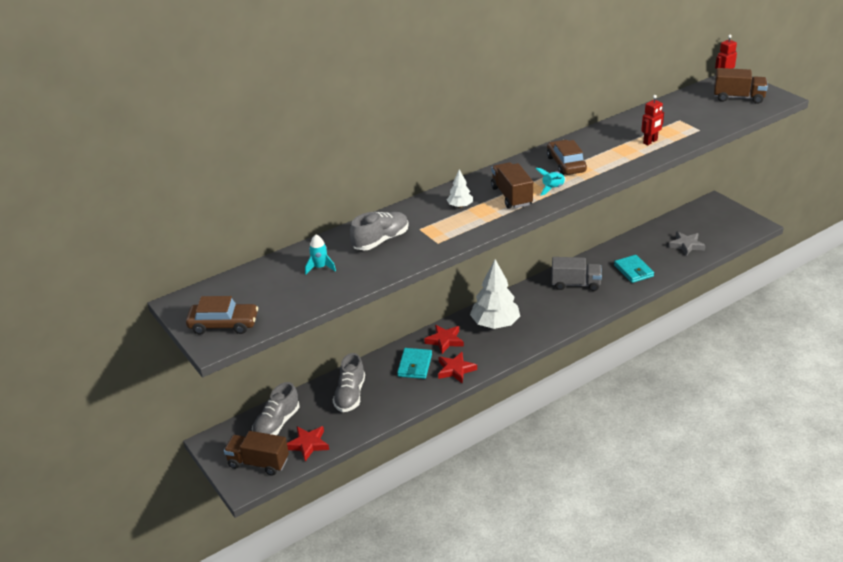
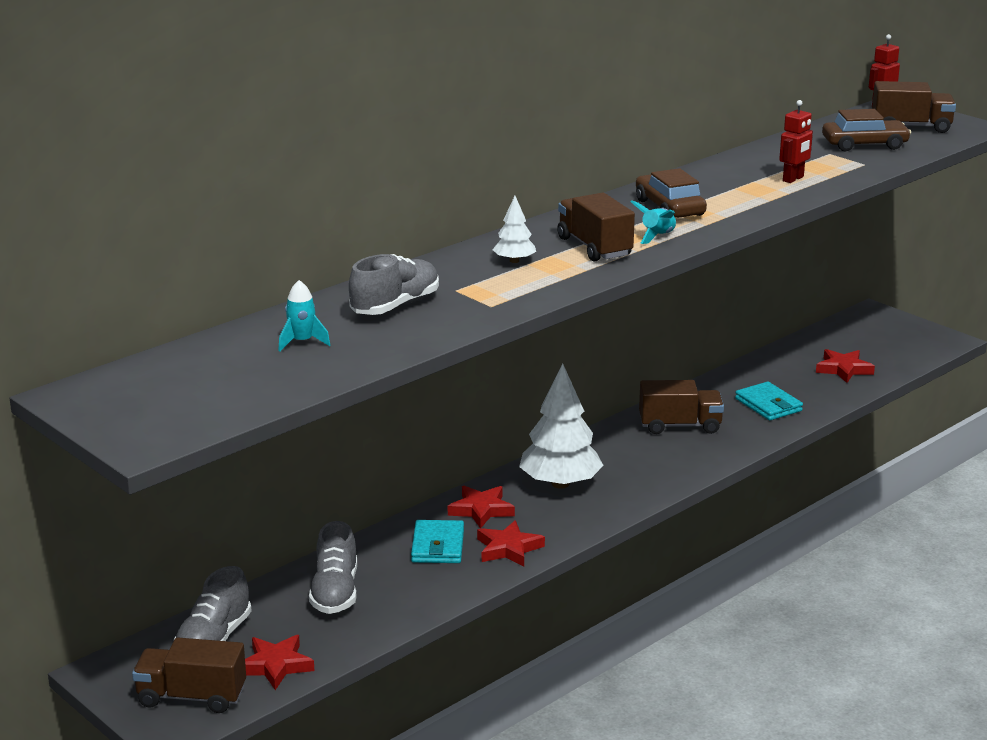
camera: 10 degrees left, 10 degrees down
brown car [186,296,258,335] -> brown car moved to [822,109,911,151]
grey truck [551,257,602,291] -> brown truck [639,380,724,434]
grey star [668,231,706,256] -> red star [816,349,875,383]

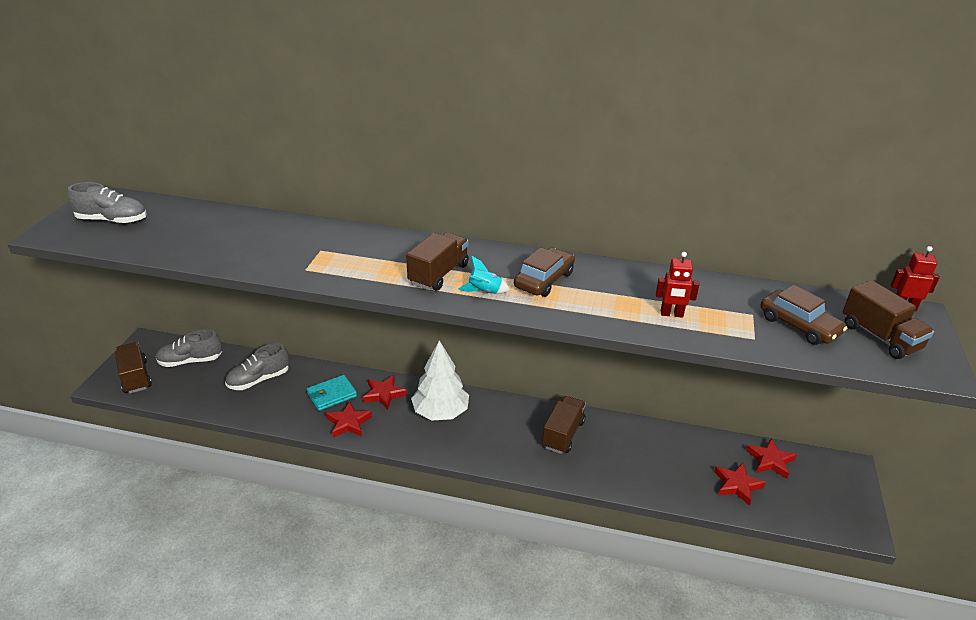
camera: 55 degrees right, 10 degrees up
red star [245,635,315,690] -> red star moved to [746,438,796,479]
turquoise rocket [278,280,330,352] -> none
grey shoe [349,254,439,315] -> grey shoe moved to [67,182,147,224]
white tree [493,196,536,263] -> none
brown truck [639,380,724,434] -> brown truck turned 120 degrees counterclockwise [542,396,586,454]
turquoise wallet [735,382,803,420] -> none

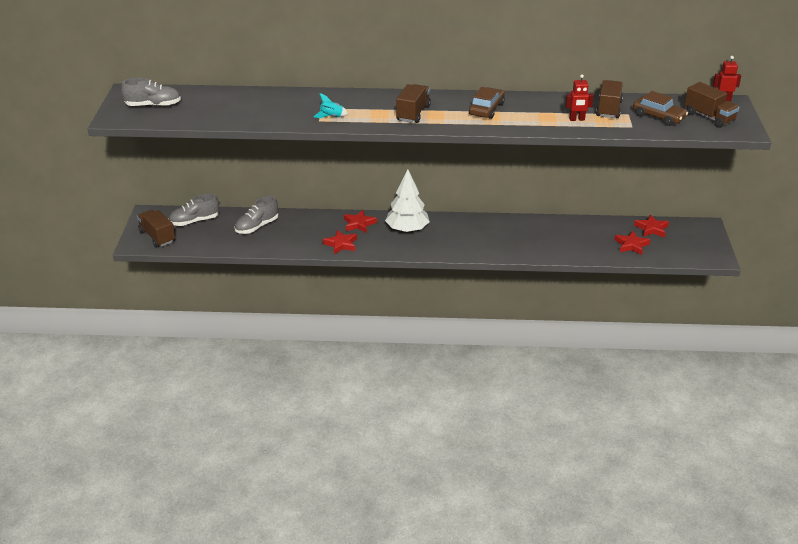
camera: 10 degrees left, 0 degrees up
turquoise wallet [307,375,357,411] -> none
turquoise rocket [458,256,510,294] -> turquoise rocket moved to [313,93,348,118]
brown truck [542,396,586,454] -> brown truck moved to [596,80,623,118]

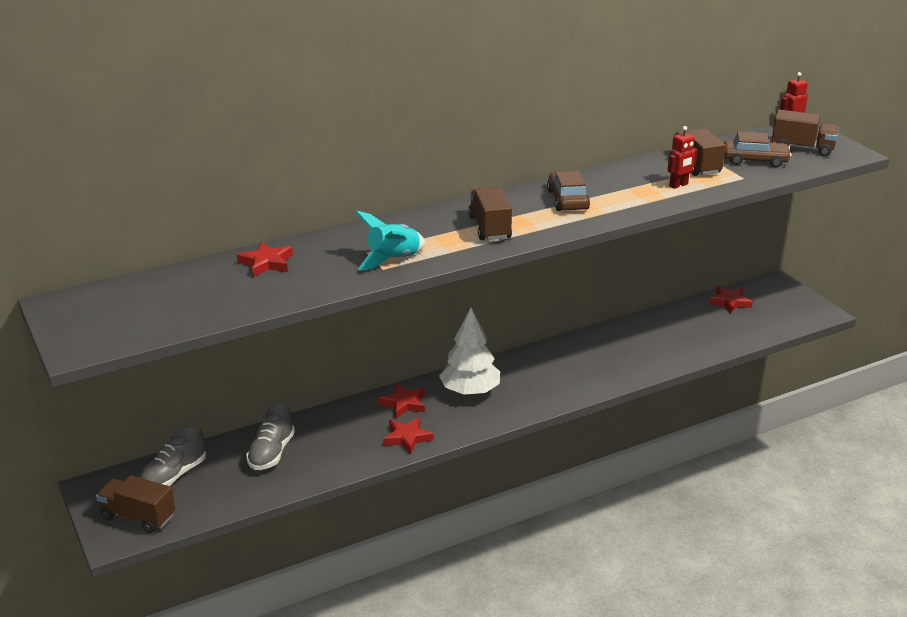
camera: 30 degrees left, 5 degrees down
grey shoe [121,78,181,107] -> none
turquoise rocket [313,93,348,118] -> turquoise rocket [355,211,425,270], size x1.62
red star [614,231,650,255] -> red star moved to [237,242,293,277]

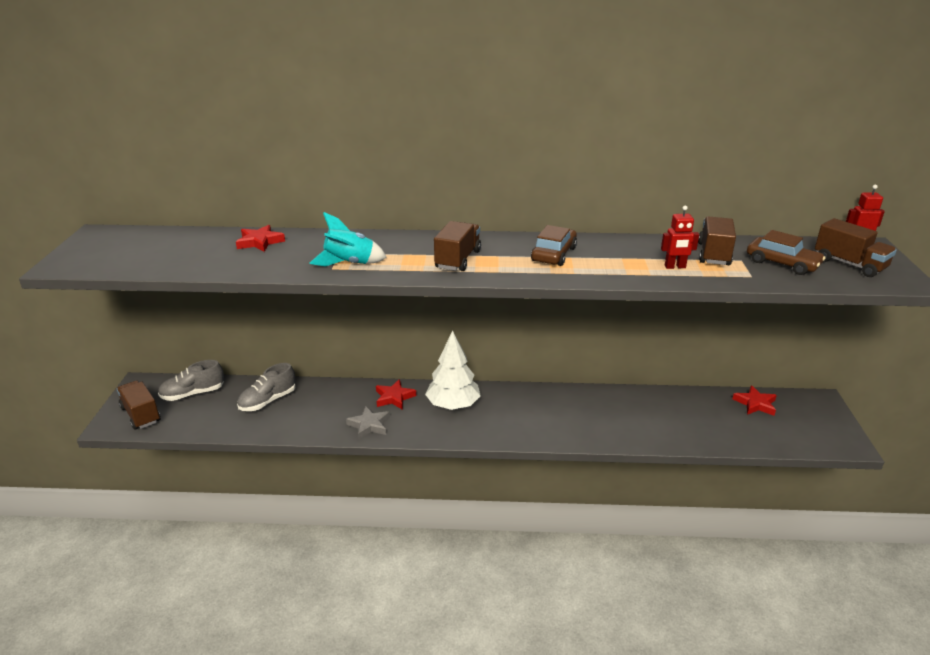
camera: 30 degrees right, 0 degrees up
red star [383,417,433,454] -> grey star [346,406,390,439]

